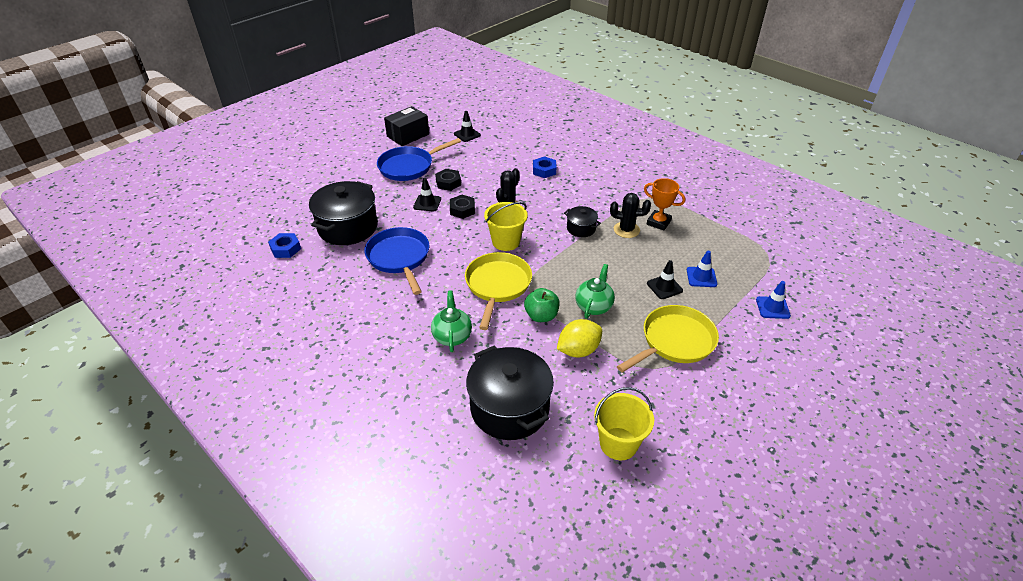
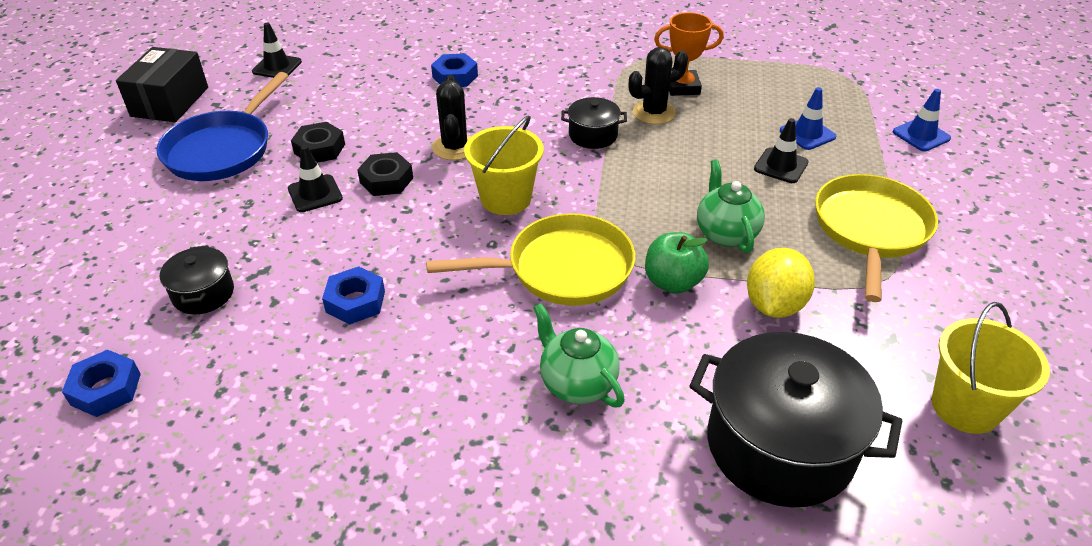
camera: 35 degrees left, 0 degrees up
black pot [309,181,378,245] -> black pot [160,245,234,314], size x0.49
blue pan [364,227,429,295] -> blue nut [322,266,385,325]
yellow pan [465,252,532,330] -> yellow pan turned 105 degrees clockwise [426,213,635,306]

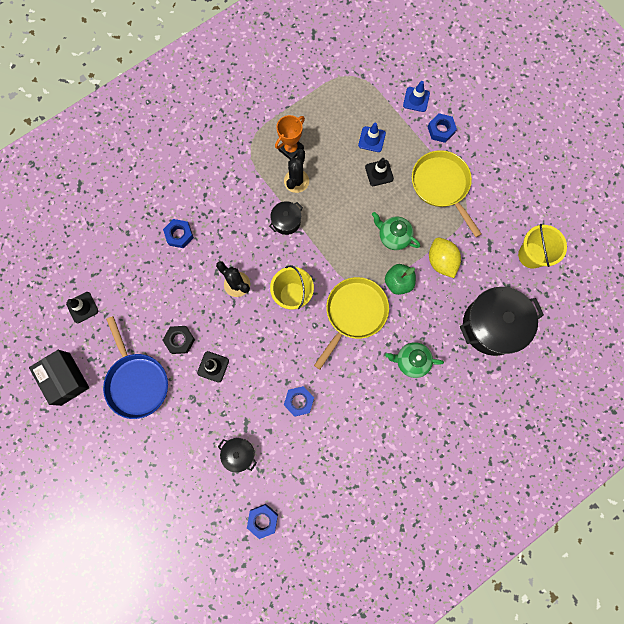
camera: 45 degrees left, 35 degrees up
black nut [357,152,413,196] -> none
none -> blue nut [428,113,457,143]

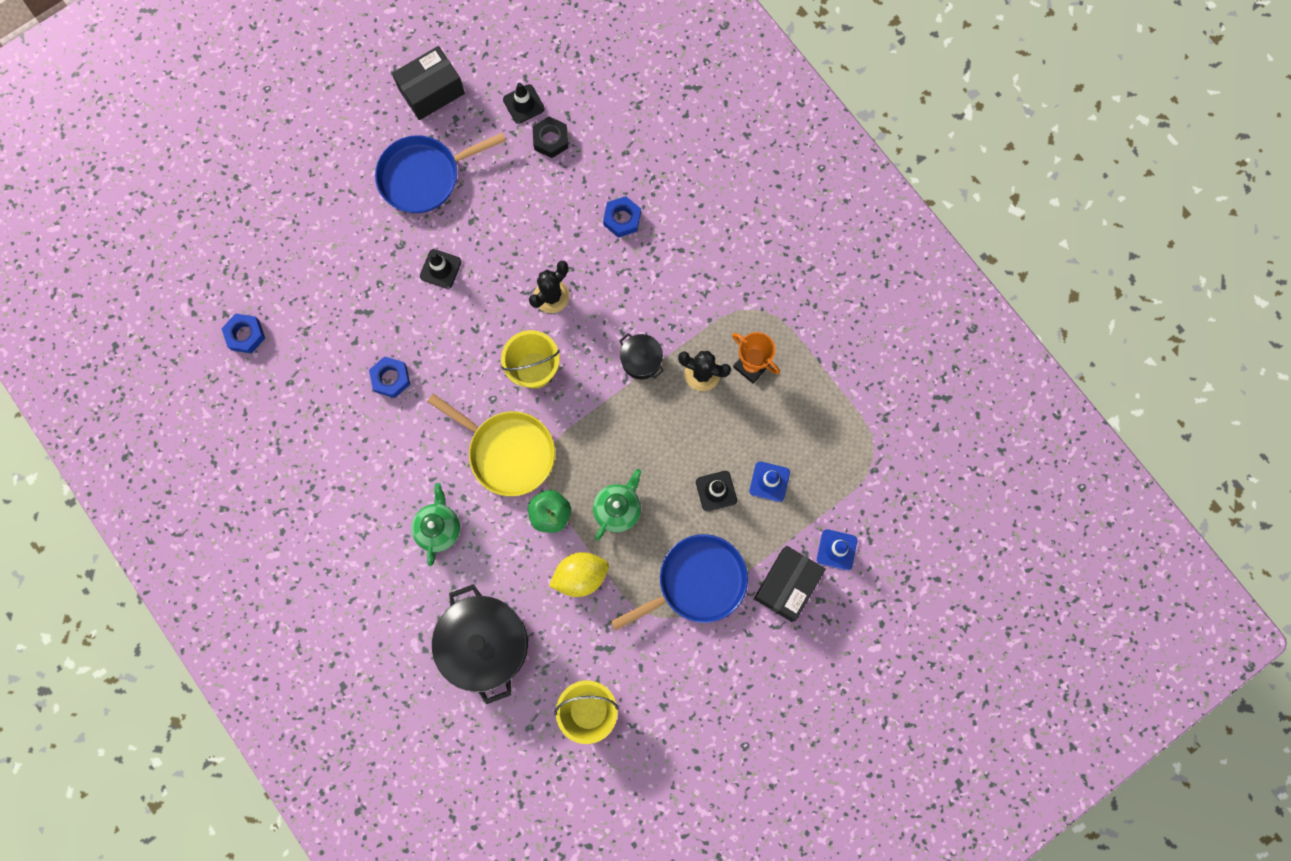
camera: 90 degrees right, 0 degrees up
black nut [163,326,195,354] -> black nut moved to [533,116,568,158]
black pot [218,438,257,473] -> none
yellow pan [412,150,482,237] -> blue pan [611,534,748,631]
blue nut [428,113,457,143] -> black box [754,546,826,622]

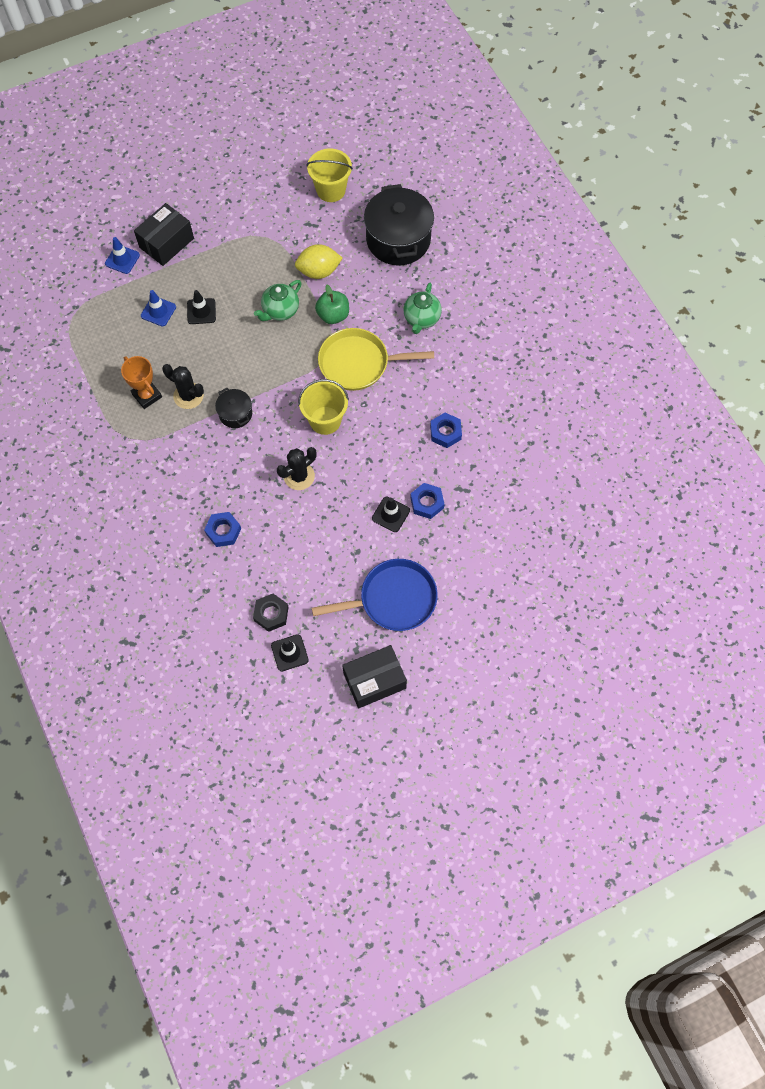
camera: 170 degrees left, 10 degrees down
blue nut [221,313,265,354] -> blue nut moved to [410,483,444,519]
yellow pan [427,394,555,496] -> yellow pan turned 45 degrees counterclockwise [318,328,434,391]
blue pan [611,534,748,631] -> none

